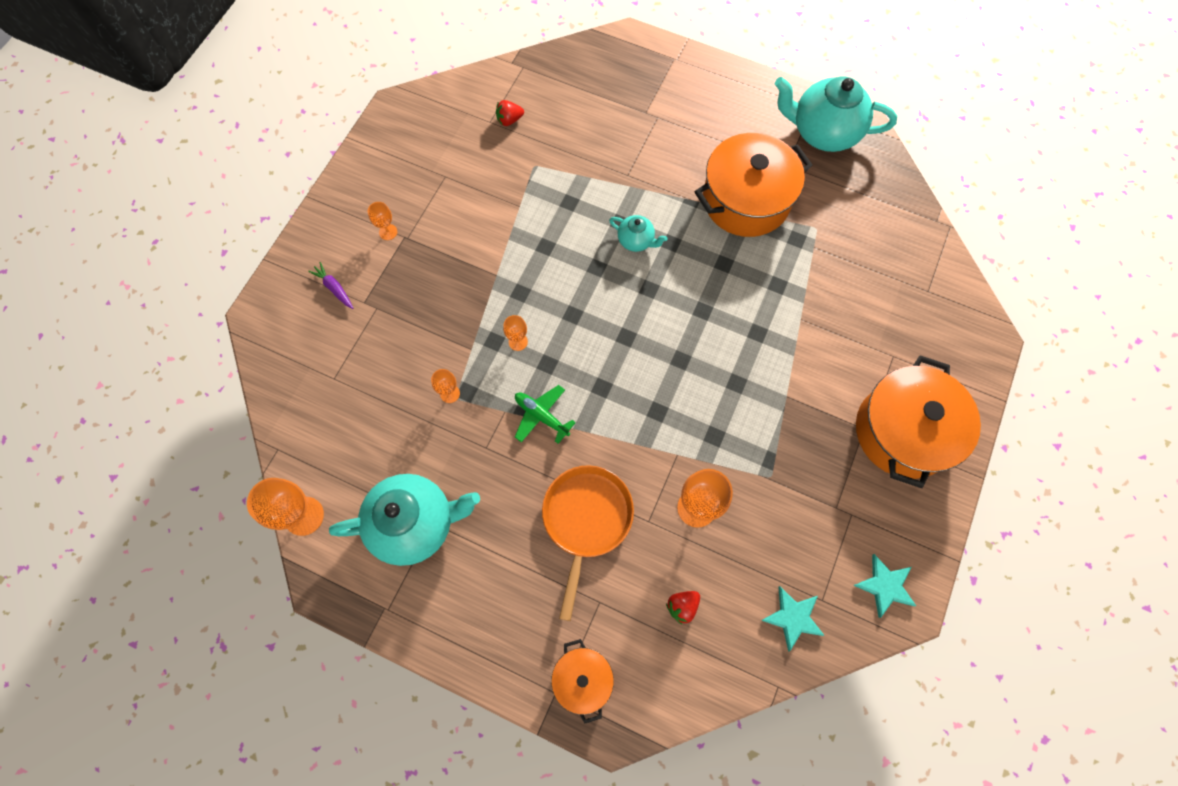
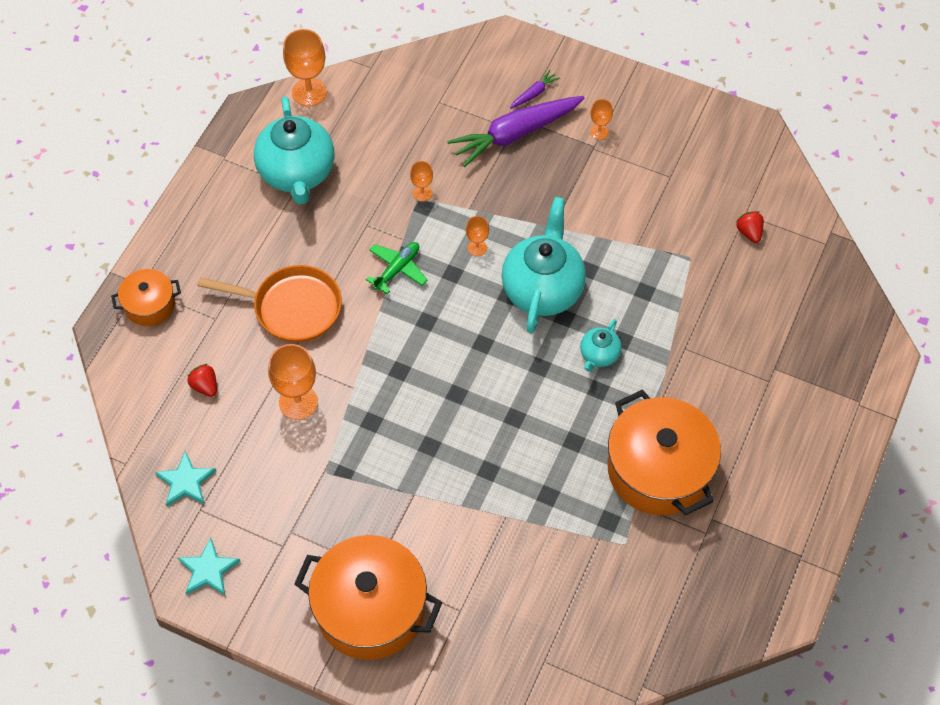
camera: 90 degrees right, 10 degrees down
turquoise teapot [775,76,897,152] -> turquoise teapot moved to [501,197,586,333]
none -> purple carrot [447,96,584,167]

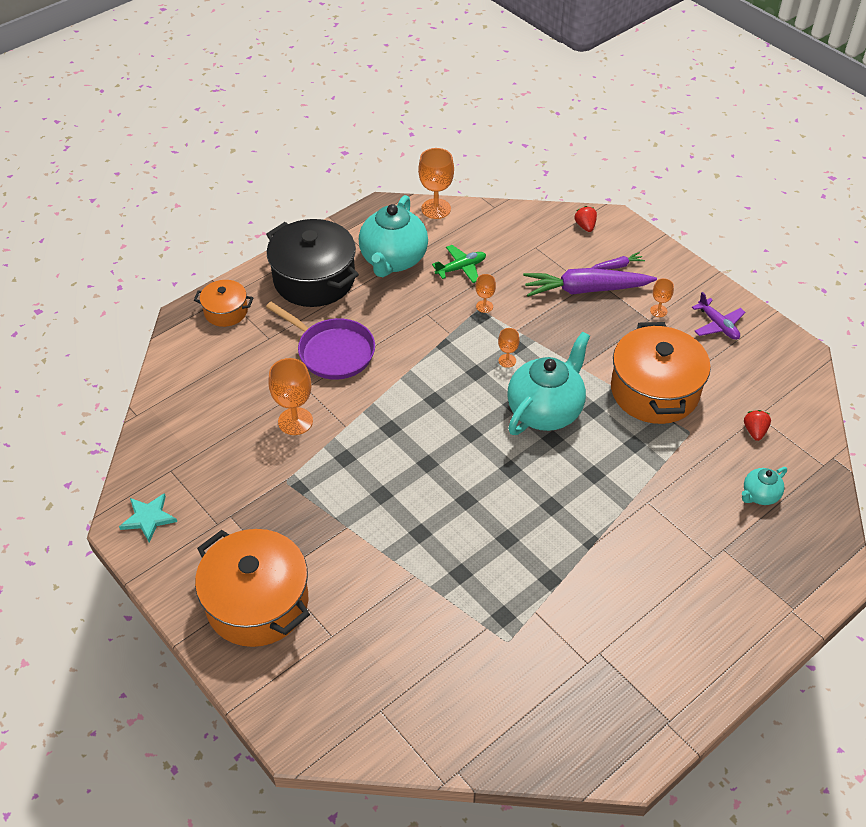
camera: 25 degrees right, 10 degrees down
turquoise star [155,451,216,507] -> none
red strawberry [188,364,217,397] -> red strawberry moved to [575,206,597,232]
orange pan [197,265,342,343] -> purple pan [266,302,375,380]
green plane [366,242,428,294] -> green plane moved to [432,245,486,283]
turquoise teapot [580,319,622,372] -> turquoise teapot moved to [742,467,787,505]
orange pot [608,390,721,515] -> orange pot moved to [611,322,711,424]
none -> black pot [266,219,359,307]
none -> purple plane [692,292,745,340]

